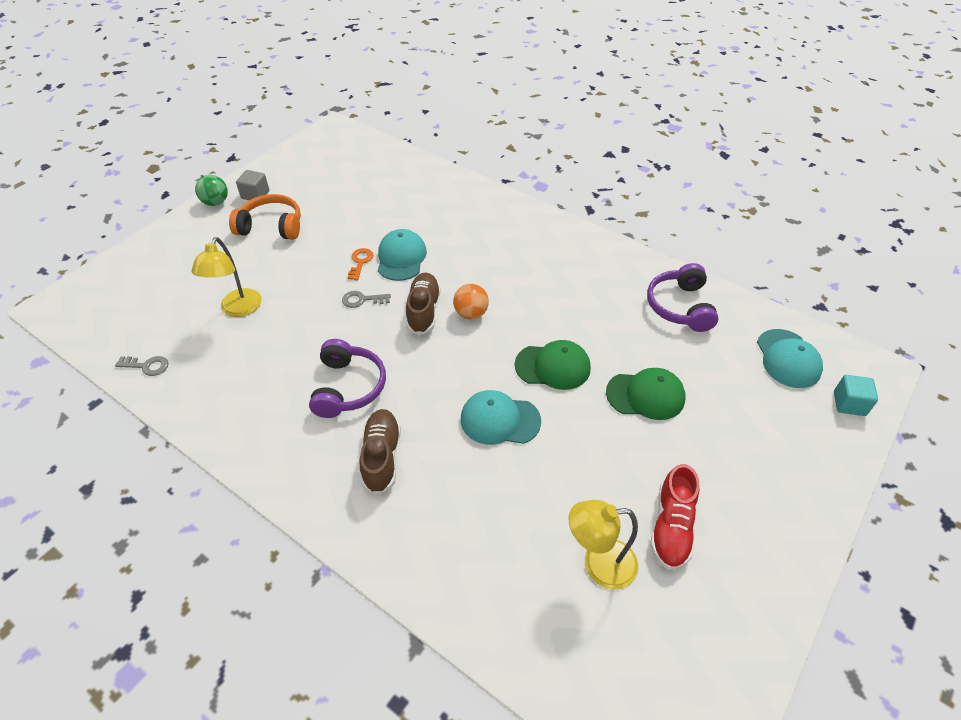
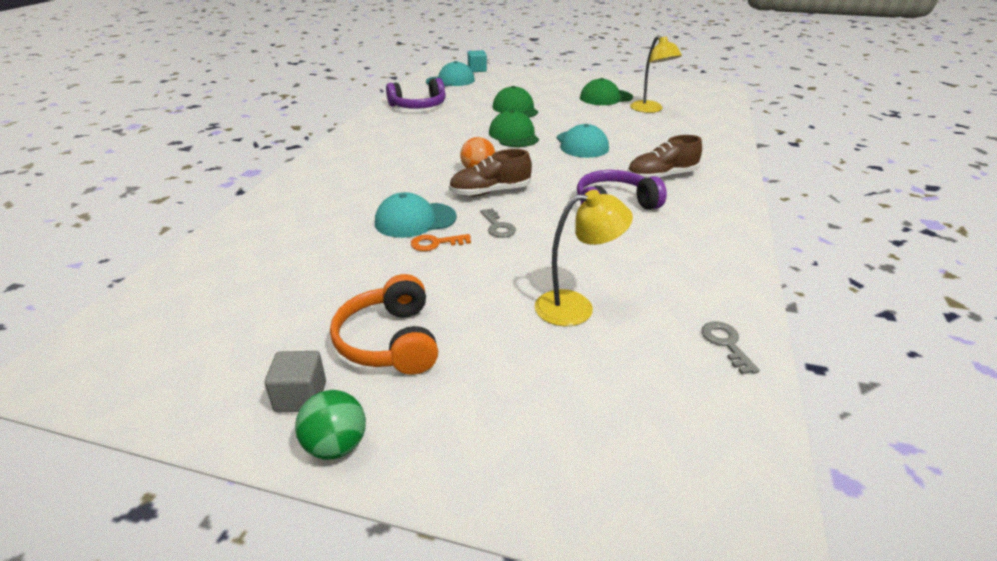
camera: 110 degrees left, 15 degrees down
red shoe [650,464,700,570] -> green cap [580,78,633,105]

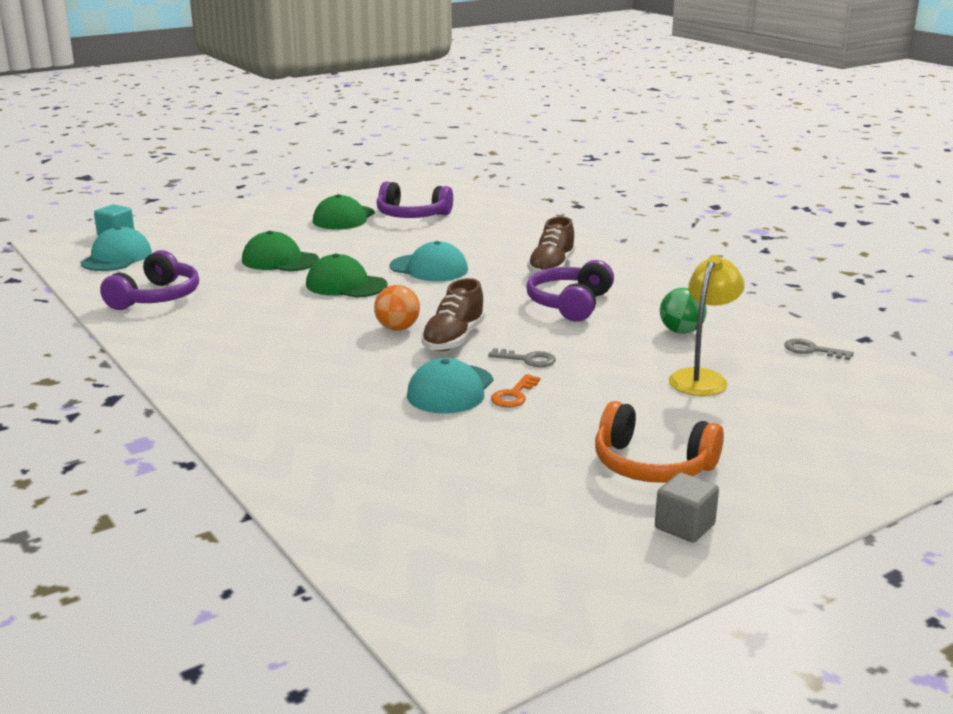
camera: 50 degrees left, 10 degrees down
green ball [295,390,366,460] -> green ball moved to [660,288,707,334]
yellow lamp [630,35,682,113] -> purple headphones [377,181,453,218]

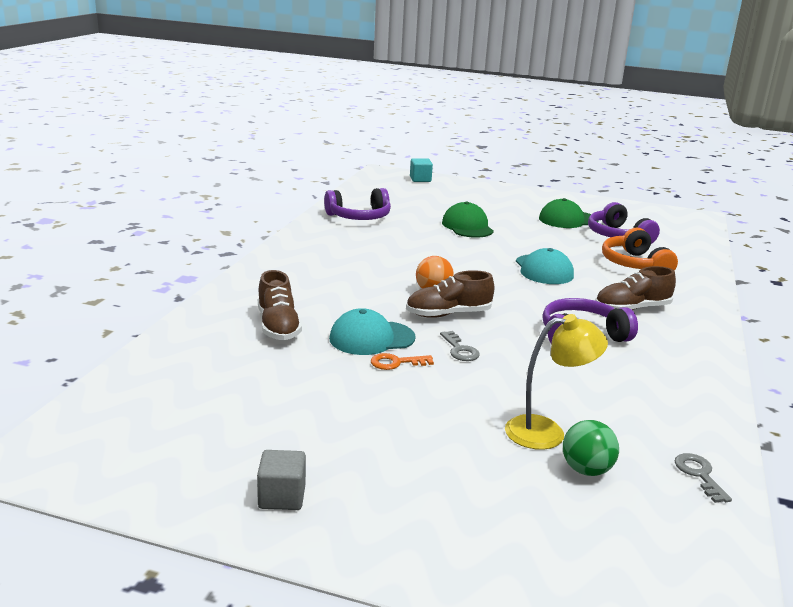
camera: 50 degrees right, 0 degrees up
turquoise cap [81,226,152,271] -> none
green cap [306,254,388,298] -> none
orange headphones [595,401,724,483] -> orange headphones moved to [602,228,678,271]
green ball [660,288,707,334] -> green ball moved to [563,420,619,476]
none -> brown shoe [258,270,302,340]

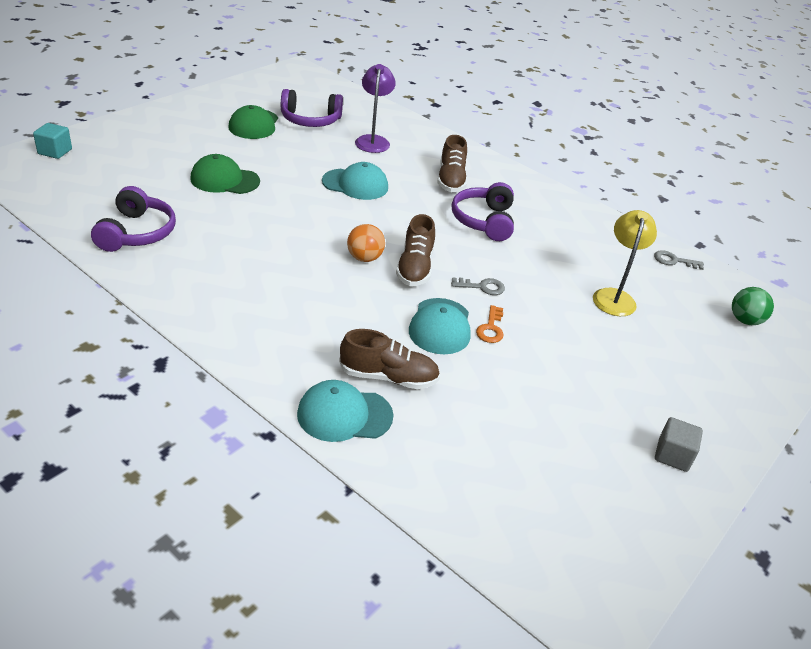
camera: 70 degrees left, 15 degrees up
green ball [563,420,619,476] -> green ball moved to [732,287,774,325]
orange headphones [602,228,678,271] -> purple lamp [355,64,396,153]
none -> turquoise cap [297,380,394,442]

